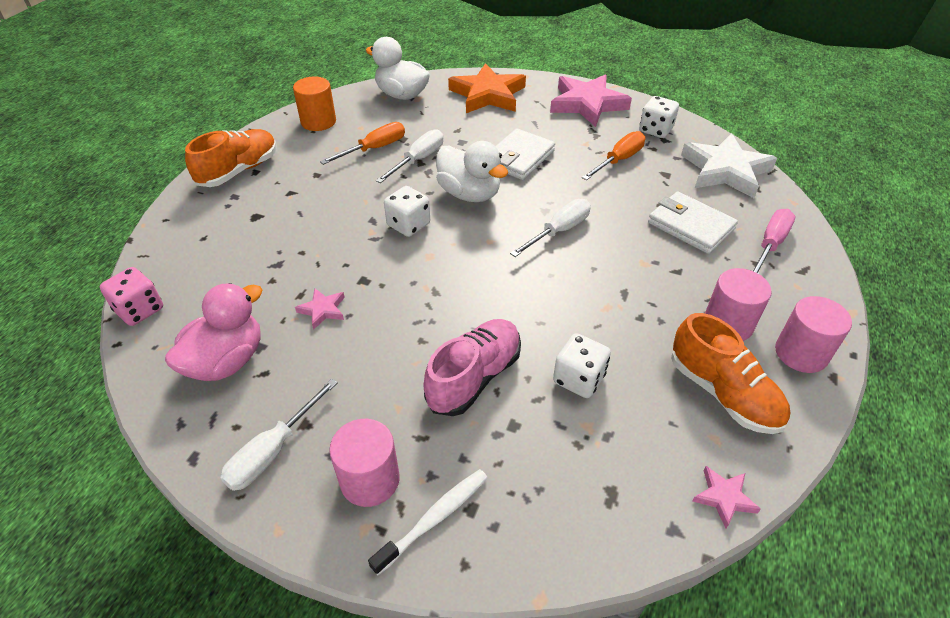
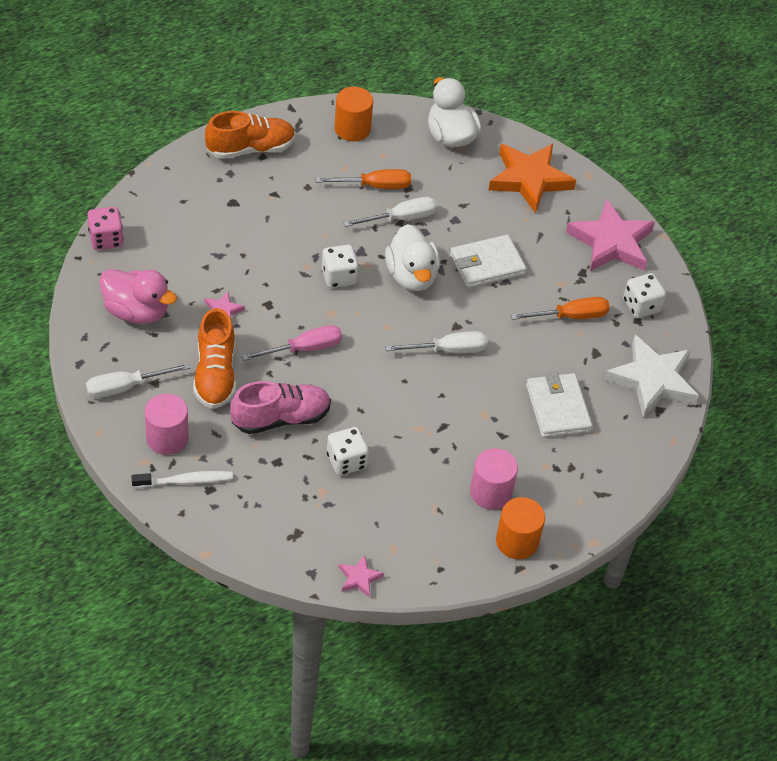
camera: 30 degrees right, 5 degrees up
pink duck [165,283,262,381] -> pink duck turned 45 degrees clockwise [100,269,177,324]
orange shoe [671,313,790,434] -> orange shoe moved to [193,308,236,409]
pink screwdriver [752,209,795,274] -> pink screwdriver moved to [242,325,342,361]
pink cylinder [775,296,852,373] -> orange cylinder [496,497,545,559]

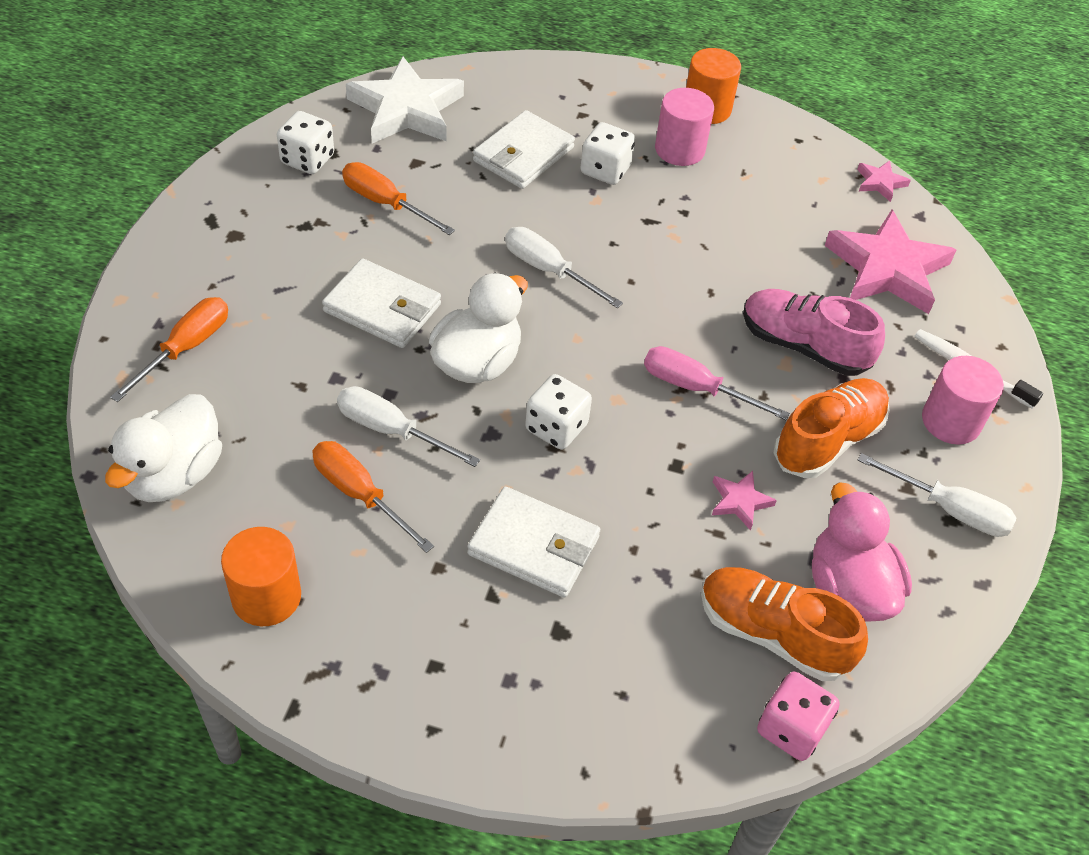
camera: 130 degrees left, 0 degrees up
orange shoe [205,111,295,159] -> orange shoe moved to [701,567,868,681]
white dice [327,427,369,476] -> white dice moved to [580,122,635,185]
orange star [489,144,576,213] -> orange screwdriver [110,297,228,402]
pink star [566,199,655,271] -> pink star moved to [825,210,956,314]
none -> white wallet [467,487,600,598]

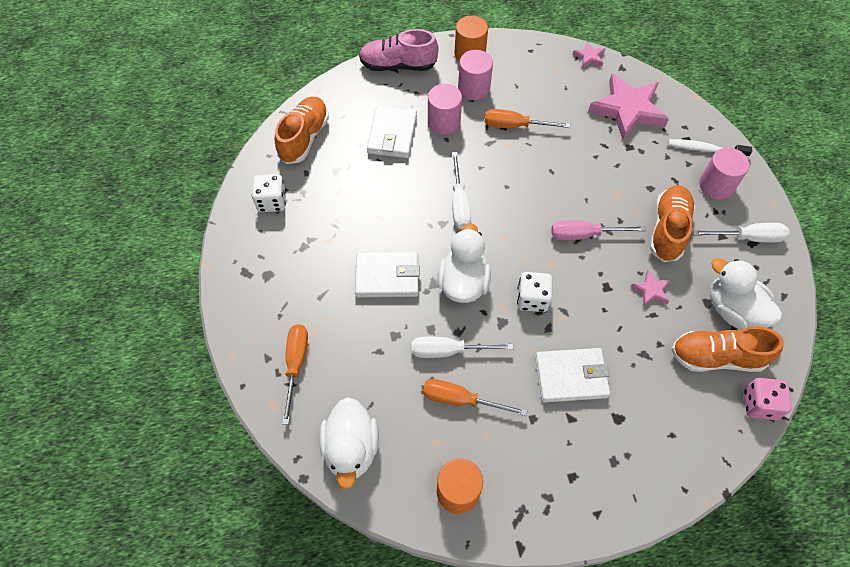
camera: 25 degrees left, 10 degrees up
orange screwdriver [342,162,455,235] -> orange screwdriver moved to [485,109,570,128]
white star [346,57,464,143] -> orange shoe [275,96,329,164]
white screwdriver [505,227,623,308] -> white screwdriver turned 105 degrees counterclockwise [452,152,471,229]
white dice [580,122,635,185] -> pink cylinder [428,84,462,135]
pink shoe [743,289,885,376] -> pink shoe moved to [359,29,439,71]
pink duck [812,482,912,621] -> white duck [710,258,782,330]

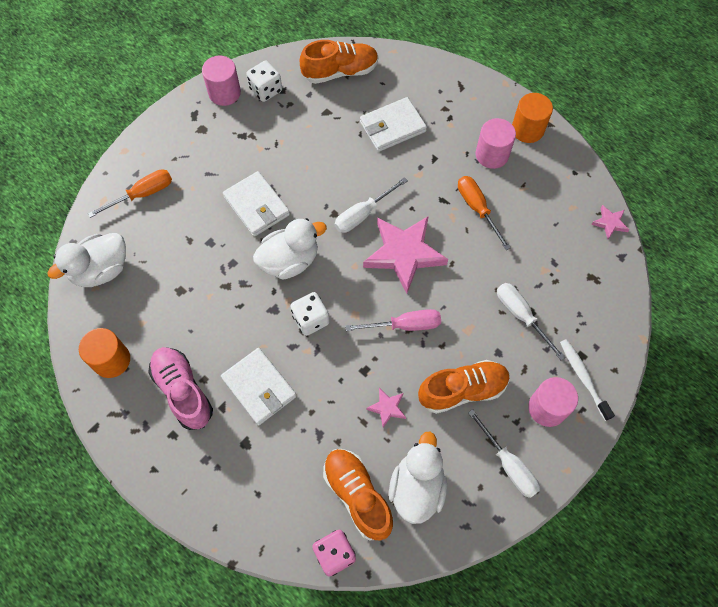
camera: 55 degrees right, 5 degrees up
pink shoe [359,29,439,71] -> pink shoe moved to [148,347,213,430]
white screwdriver [412,337,513,358] -> white screwdriver moved to [497,283,565,360]
orange screwdriver [423,379,527,416] -> none
pink cylinder [428,84,462,135] -> pink cylinder moved to [202,56,241,106]
pink screwdriver [552,220,646,240] -> pink screwdriver turned 120 degrees clockwise [345,309,441,331]
pink star [588,73,669,140] -> pink star moved to [363,216,448,294]

